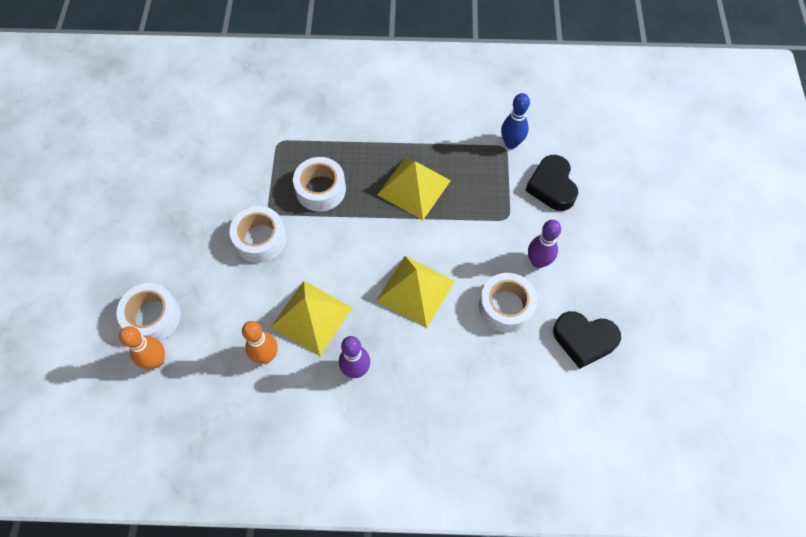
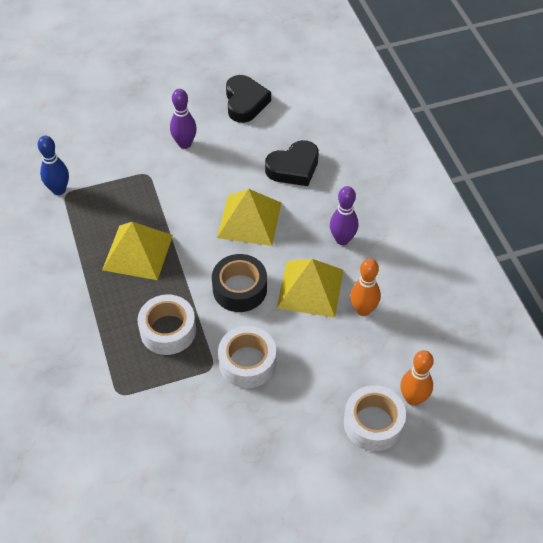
camera: 110 degrees left, 10 degrees down
white tape [479,273,537,333] -> none
black heart [525,155,578,211] -> black heart moved to [265,140,319,186]
none -> black tape [212,254,267,312]

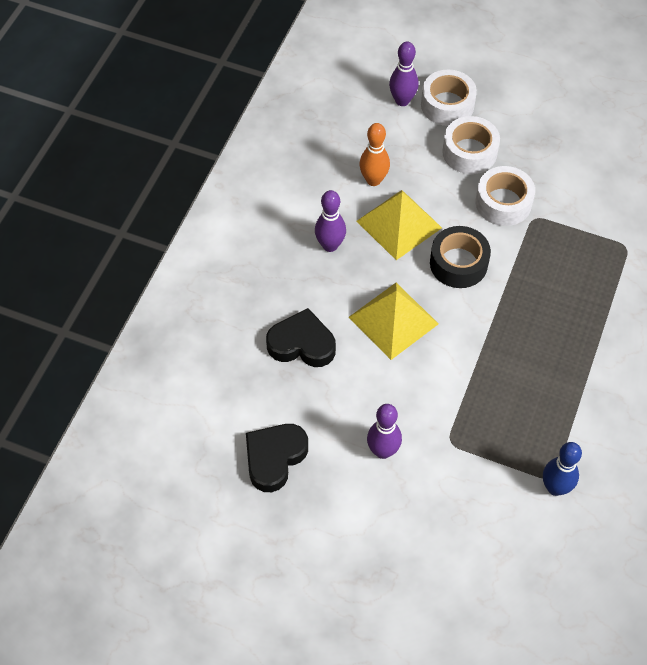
camera: 140 degrees left, 5 degrees up
yellow pyramid [102,222,173,280] -> none
white tape [137,294,196,355] -> white tape moved to [442,116,500,174]
orange bowling pin [400,350,433,406] -> purple bowling pin [389,42,419,106]

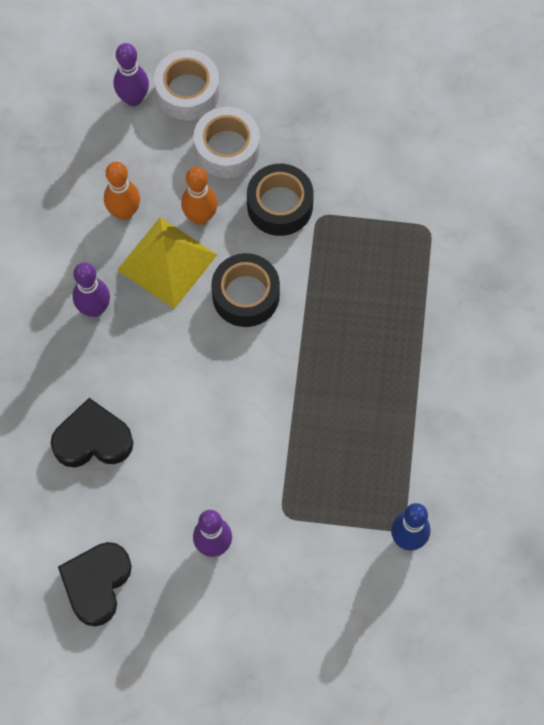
camera: 15 degrees left, 10 degrees up
yellow pyramid [349,283,439,360] -> none
white tape [476,166,535,226] -> black tape [247,164,314,236]
none -> orange bowling pin [181,166,218,225]

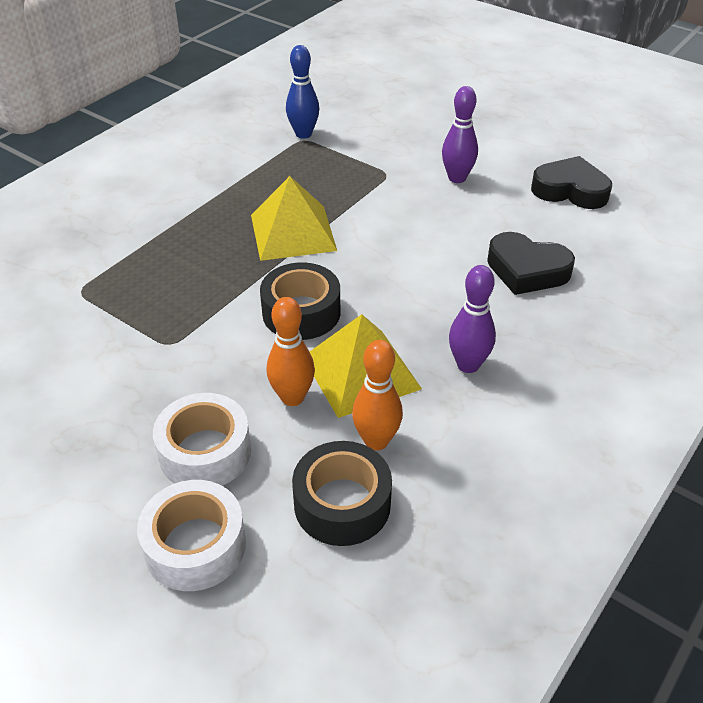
camera: 150 degrees left, 25 degrees down
black heart [58,542,132,626] -> black heart turned 120 degrees counterclockwise [531,156,612,209]
purple bowling pin [114,43,149,106] -> none
black tape [247,164,314,236] -> black tape moved to [292,441,392,546]
none -> yellow pyramid [251,176,337,261]

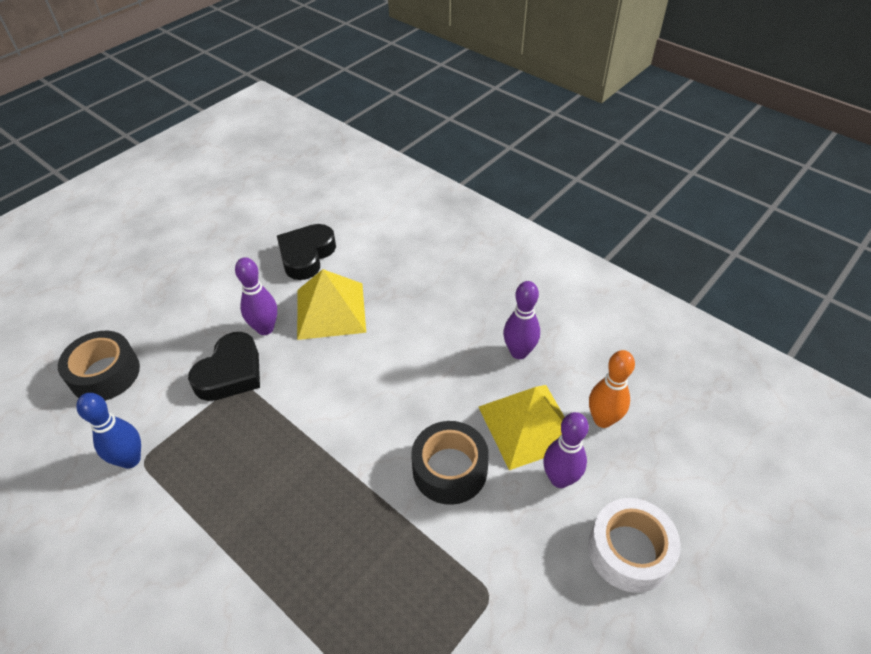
camera: 85 degrees left, 5 degrees up
white tape [137,480,246,591] -> none
yellow pyramid [251,176,337,261] -> yellow pyramid moved to [297,269,366,340]
orange bowling pin [267,297,315,406] -> purple bowling pin [543,412,589,488]
black tape [292,441,392,546] -> black tape moved to [58,331,140,401]
black heart [487,232,575,295] -> black heart moved to [188,332,260,401]

